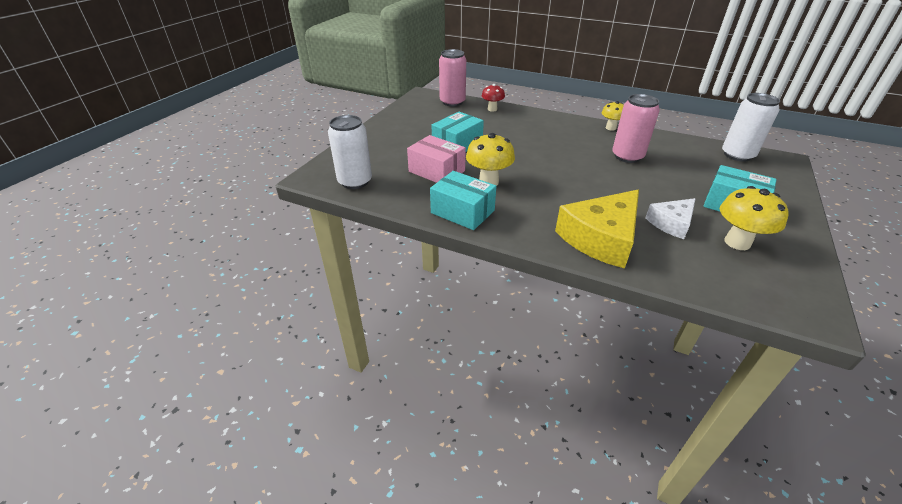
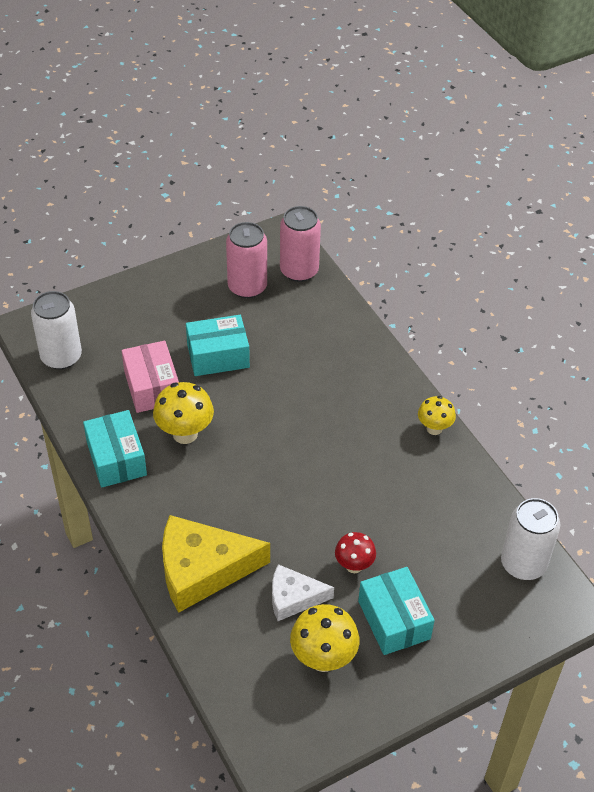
camera: 35 degrees right, 10 degrees up
red mushroom [482,84,505,112] -> red mushroom moved to [335,532,376,573]
pink can [612,94,660,163] -> pink can moved to [226,222,267,298]

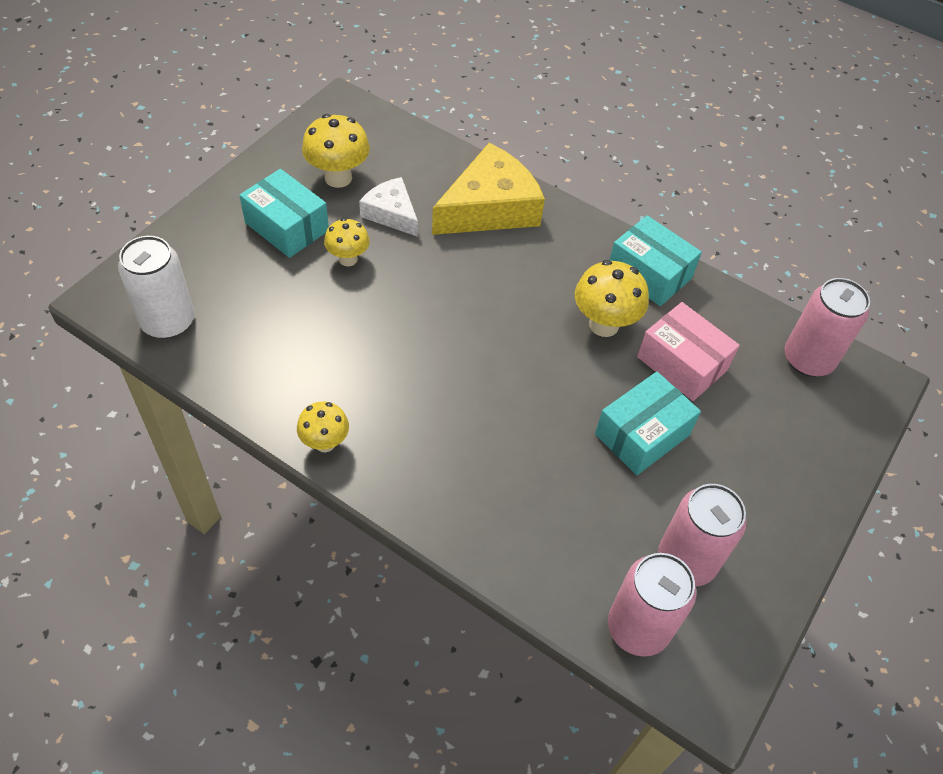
camera: 150 degrees right, 5 degrees up
white can [31,291,82,369] -> pink can [784,278,870,377]
white cheese [272,564,334,621] -> white cheese turned 105 degrees counterclockwise [359,177,418,237]
red mushroom [335,532,376,573] -> yellow mushroom [324,218,370,266]

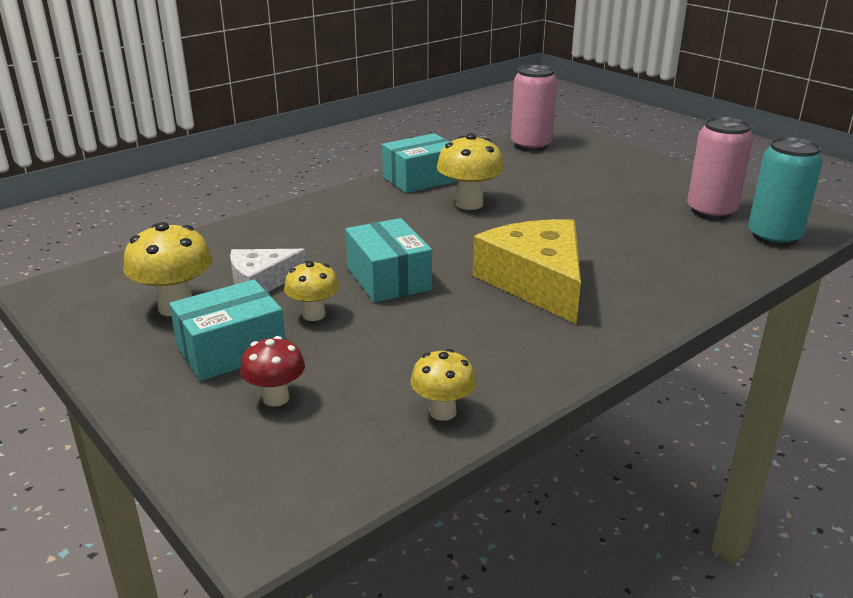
camera: 70 degrees left, 25 degrees down
white can [118,236,194,339] -> none
yellow mushroom [297,401,349,452] -> yellow mushroom moved to [411,349,476,421]
yellow cheese [432,143,545,235] -> yellow cheese moved to [473,219,581,324]
turquoise box [595,372,701,475] -> turquoise box moved to [345,218,432,303]
pink can [608,553,696,657] -> turquoise can [748,137,823,246]
pink box [637,302,740,401] -> none
none -> red mushroom [240,336,305,407]

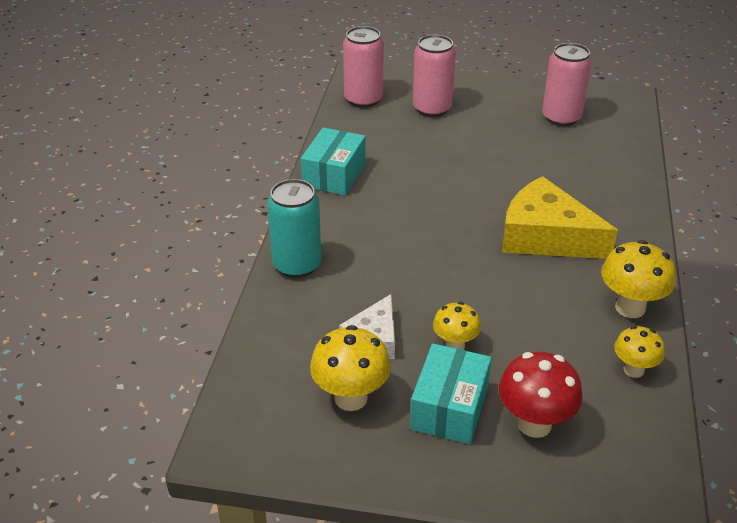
camera: 40 degrees left, 10 degrees up
red mushroom [240,336,305,407] -> red mushroom [499,352,583,438], size x1.57
turquoise box [345,218,432,303] -> none
yellow mushroom [437,133,504,210] -> yellow mushroom moved to [601,240,676,318]
turquoise can [748,137,823,246] -> turquoise can moved to [267,179,322,278]
none -> pink can [413,35,456,117]

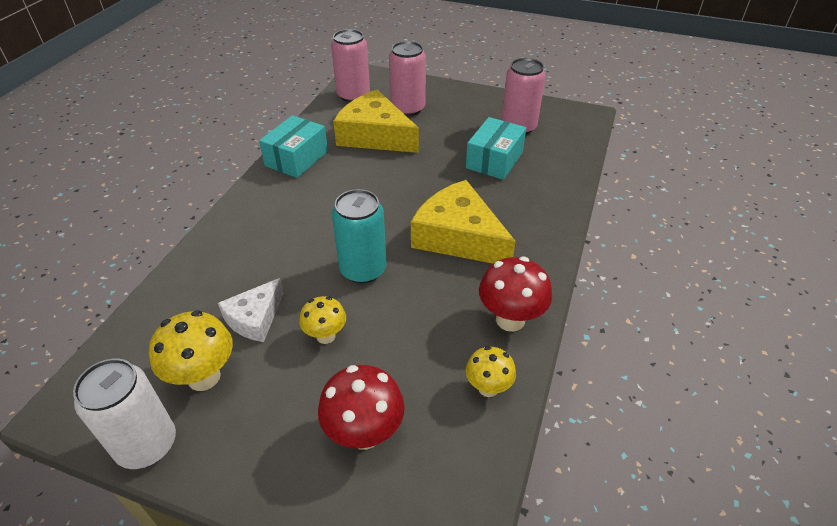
camera: 10 degrees right, 5 degrees up
turquoise can [267,179,322,278] -> turquoise can moved to [332,189,387,284]
turquoise box [410,344,491,444] -> turquoise box moved to [466,117,526,180]
yellow mushroom [601,240,676,318] -> red mushroom [479,257,552,332]
none -> white can [73,358,176,469]
none -> yellow cheese [333,90,419,153]

